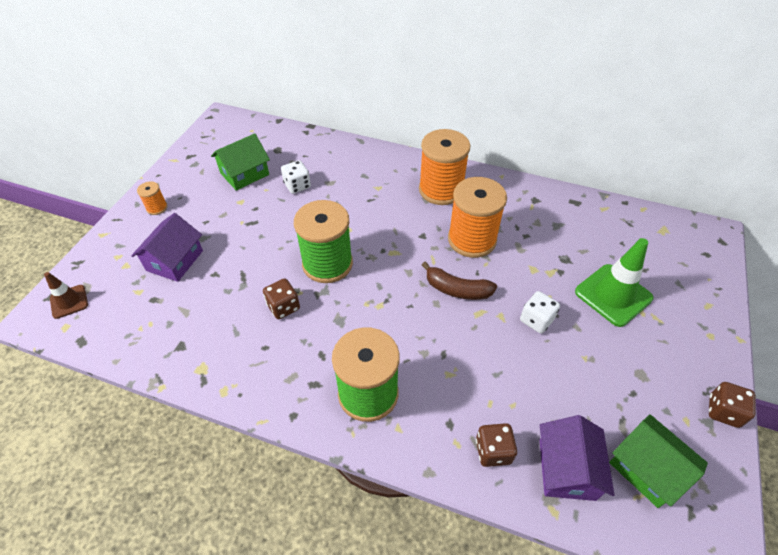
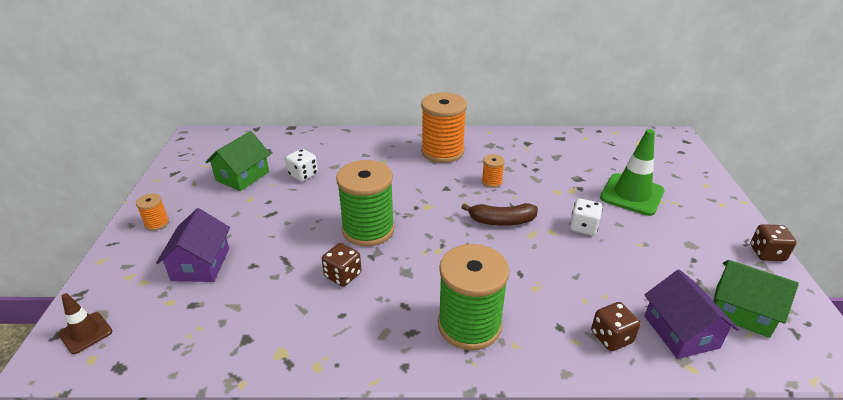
camera: 20 degrees left, 15 degrees down
orange spool [448,177,507,258] -> orange spool [482,154,505,188], size x0.44

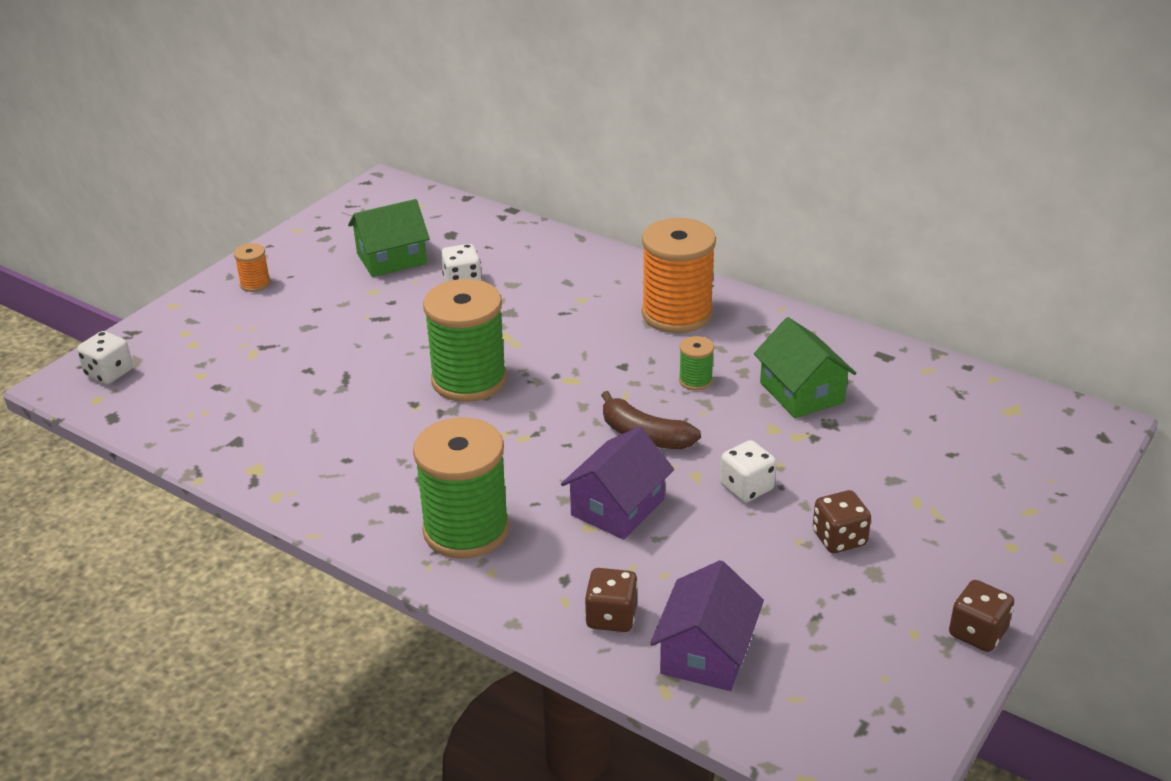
camera: 35 degrees right, 0 degrees up
brown traffic cone [58,293,112,354] -> white dice [77,331,133,384]
purple house [156,208,230,282] -> purple house moved to [561,426,674,540]
brown dice [322,243,361,287] -> brown dice moved to [813,490,871,553]
orange spool [482,154,505,188] -> green spool [679,336,714,390]
green traffic cone [600,129,665,216] -> none
green house [713,260,799,338] -> green house moved to [754,317,857,418]

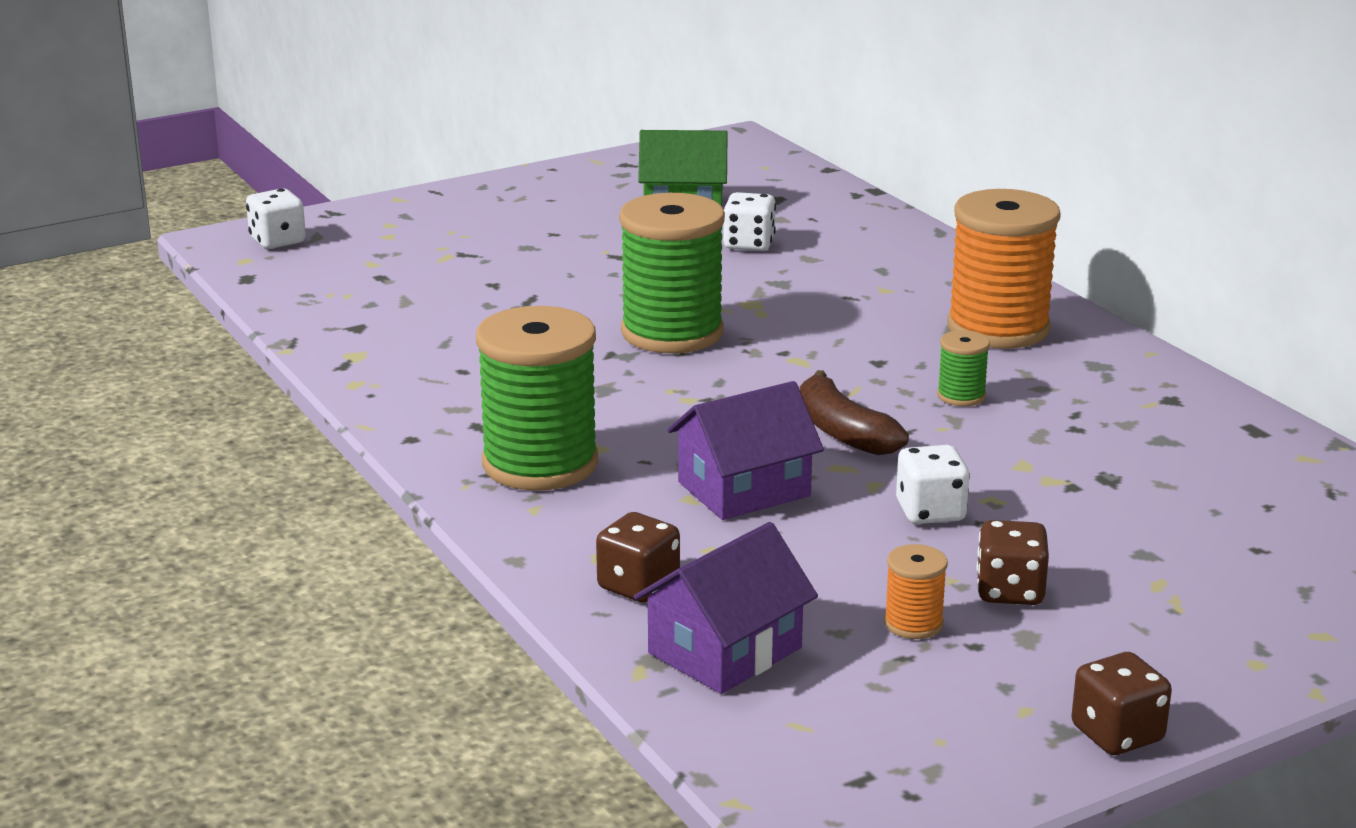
camera: 25 degrees right, 10 degrees down
orange spool [234,243,271,292] -> orange spool moved to [884,544,948,639]
green house [754,317,857,418] -> none

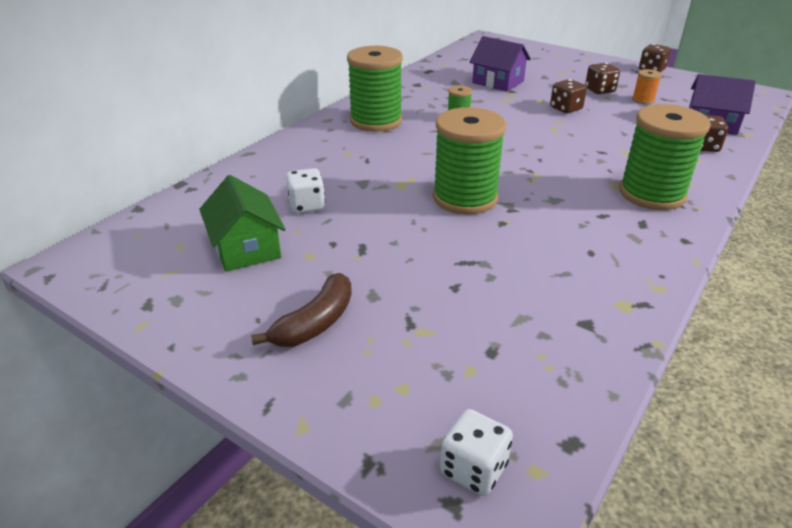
camera: 115 degrees left, 10 degrees up
purple house [667,381,824,520] -> purple house moved to [470,36,531,92]
brown banana [800,370,909,455] -> brown banana moved to [251,273,352,347]
white dice [896,445,970,524] -> brown dice [550,79,587,113]
orange spool [947,189,1061,349] -> green spool [347,46,403,132]

